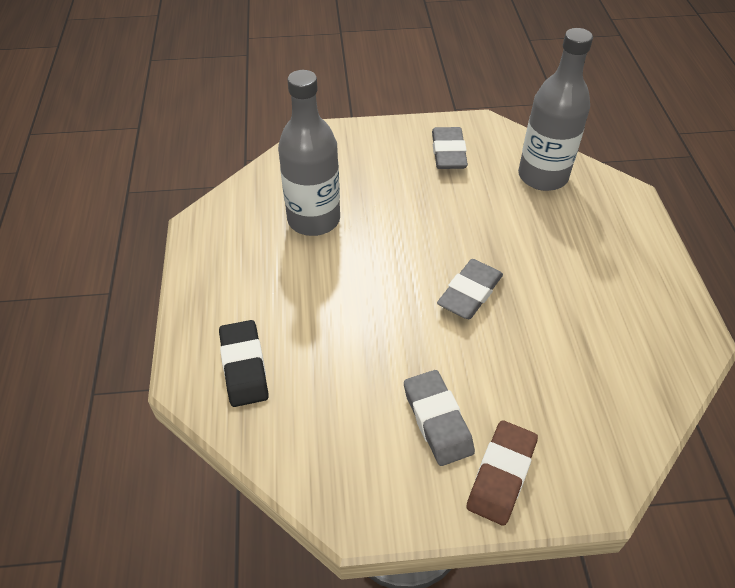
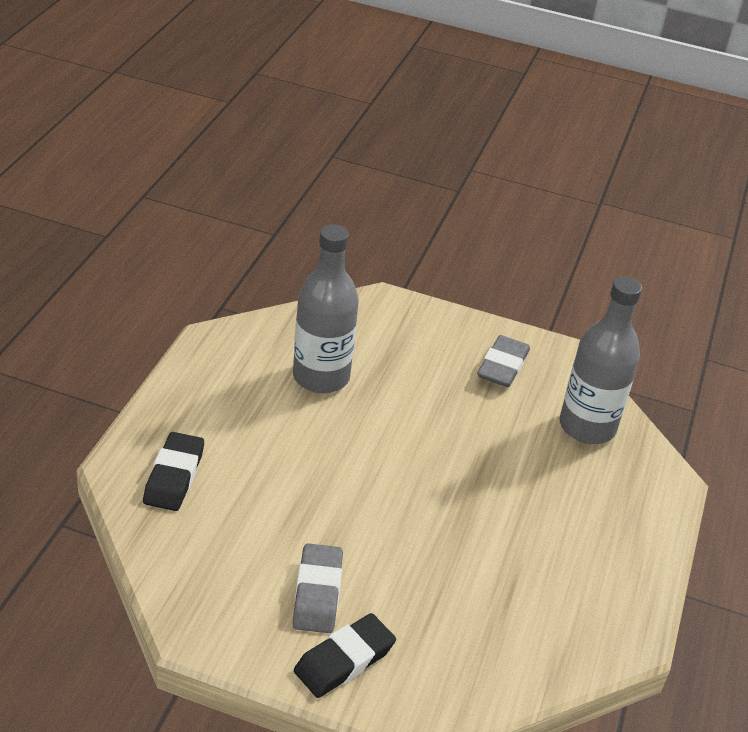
camera: 20 degrees right, 10 degrees down
grey eraser [437,259,503,319] -> none
brown eraser [466,420,538,526] -> black eraser [294,613,396,698]

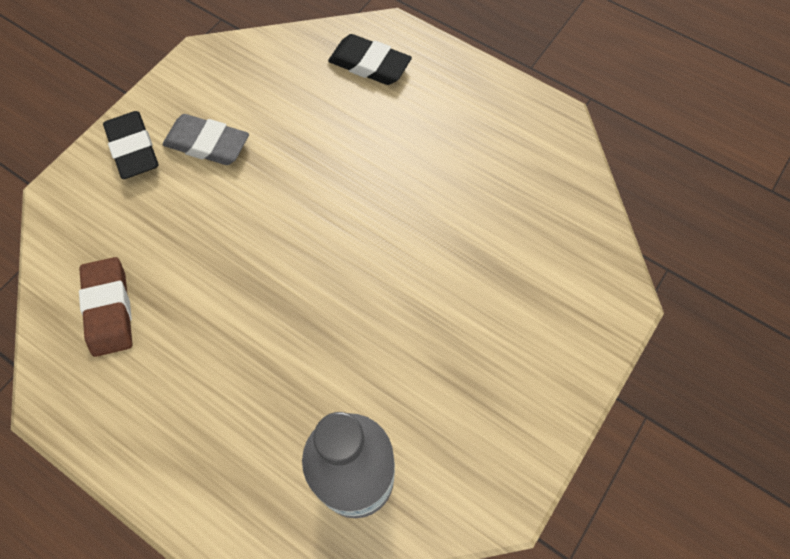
camera: 110 degrees right, 25 degrees up
grey bottle [293,225,359,393] -> none
grey eraser [477,335,530,387] -> none
none -> brown eraser [79,257,133,357]

